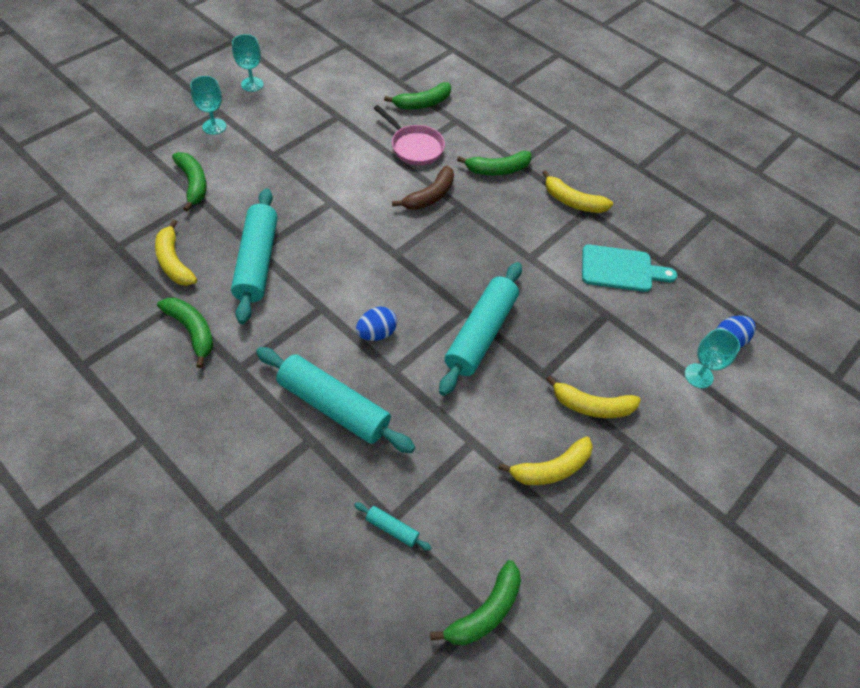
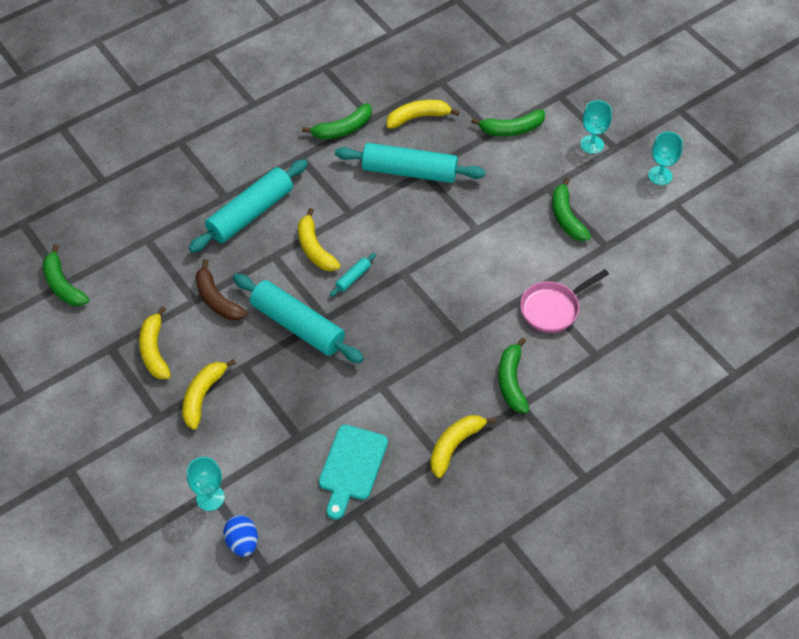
camera: 105 degrees right, 0 degrees up
turquoise rolling pin [354,502,432,551] -> turquoise rolling pin moved to [330,253,376,297]
blue egg [356,306,397,341] -> yellow banana [298,208,341,271]
green banana [384,82,451,109] -> green banana moved to [552,177,591,241]
brown banana [392,166,454,210] -> brown banana moved to [195,259,247,320]

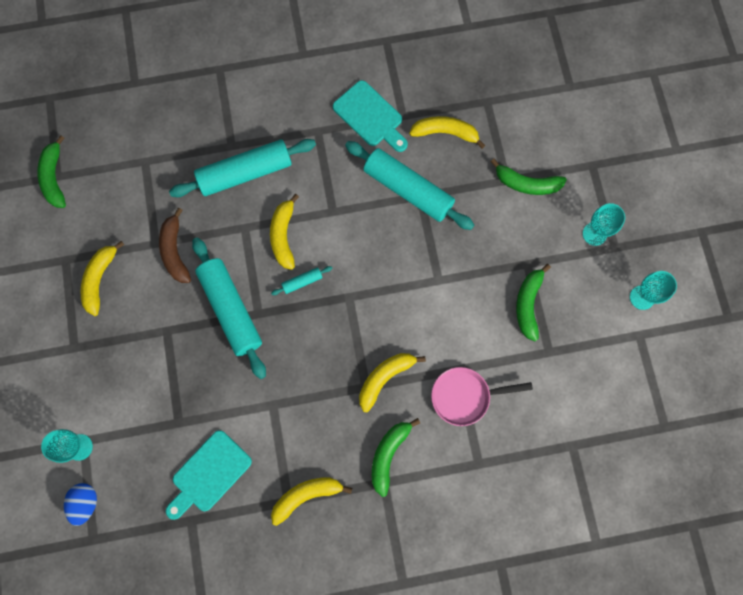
camera: 25 degrees right, 20 degrees up
yellow banana [182,359,236,430] -> yellow banana moved to [359,353,426,412]
green banana [302,103,372,139] -> turquoise cutting board [333,80,408,152]

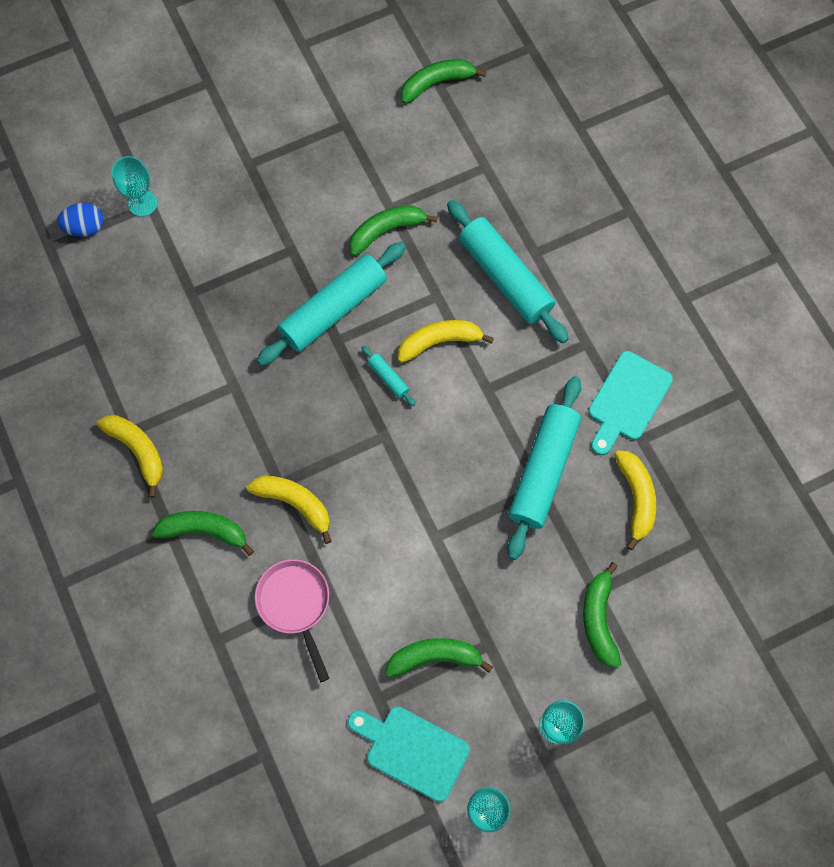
camera: 75 degrees right, 5 degrees down
yellow banana [80,241,124,316] -> none
brown banana [159,208,191,283] -> green banana [349,205,437,256]
turquoise cutting board [166,430,252,520] -> turquoise cutting board moved to [348,706,470,802]

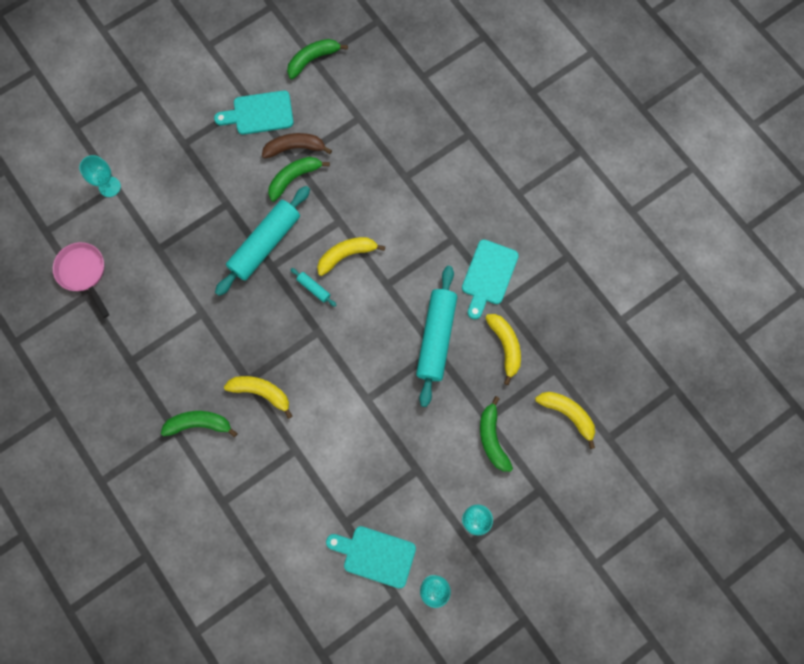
camera: 10 degrees left, 5 degrees up
blue egg [57,202,104,237] -> none
yellow banana [97,415,163,498] -> yellow banana moved to [535,392,595,449]
pink pan [255,559,330,682] -> pink pan moved to [53,242,109,318]
green banana [385,638,493,678] -> none
turquoise rolling pin [447,200,569,343] -> none
none -> turquoise cutting board [214,91,293,135]
none -> brown banana [262,133,332,159]

